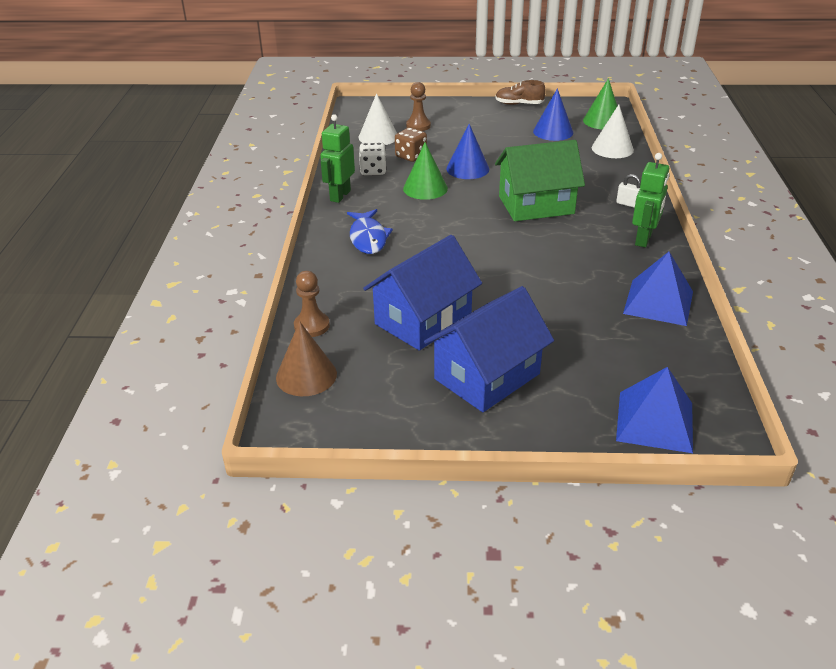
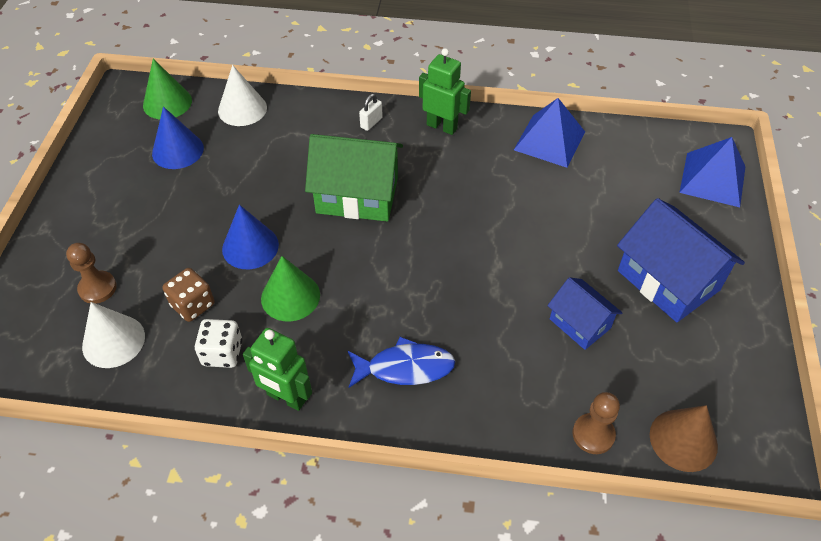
camera: 85 degrees left, 15 degrees up
blue house [363,235,482,351] -> blue house [547,277,622,350], size x0.58
brown shoe [495,80,546,105] -> none
green house [495,140,585,221] -> green house turned 75 degrees counterclockwise [305,134,403,221]

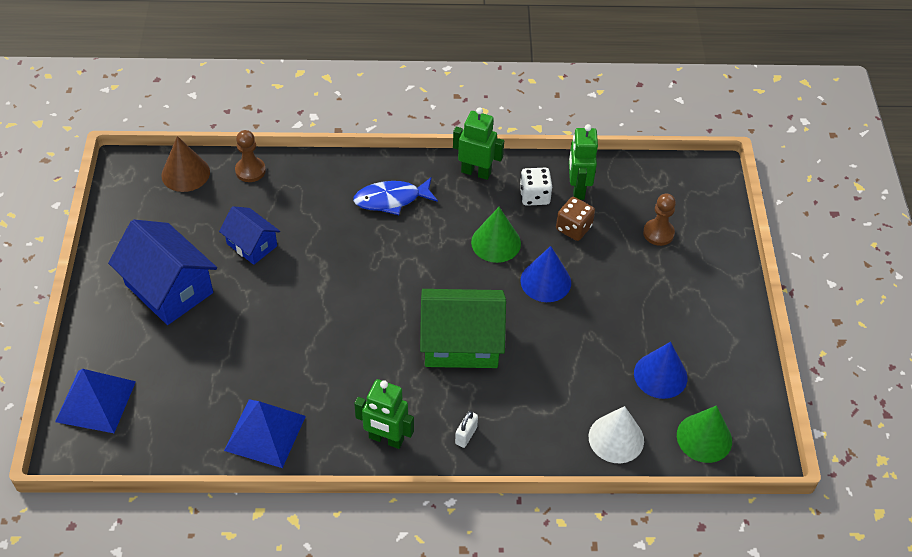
camera: 170 degrees right, 0 degrees up
white cone [82,302,145,368] -> none
none -> green robot [569,124,598,200]

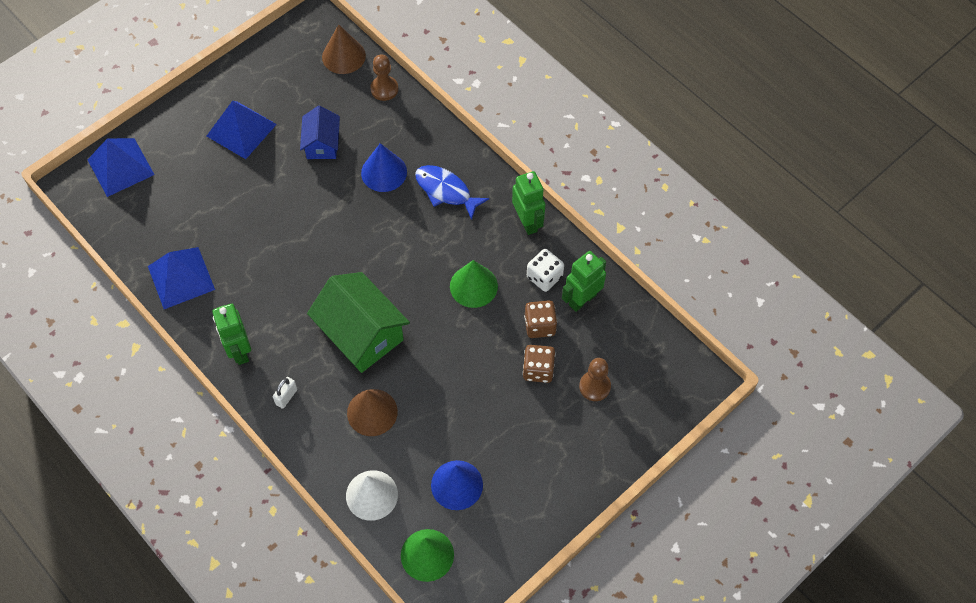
camera: 50 degrees right, 10 degrees up
blue house [108,220,217,325] -> blue pyramid [207,101,277,159]
white padlock [455,411,478,448] -> white padlock turned 45 degrees counterclockwise [273,377,297,409]
blue cone [520,246,571,302] -> blue cone moved to [361,143,407,192]
none -> brown cone [347,389,398,436]
none -> brown dice [523,345,555,383]

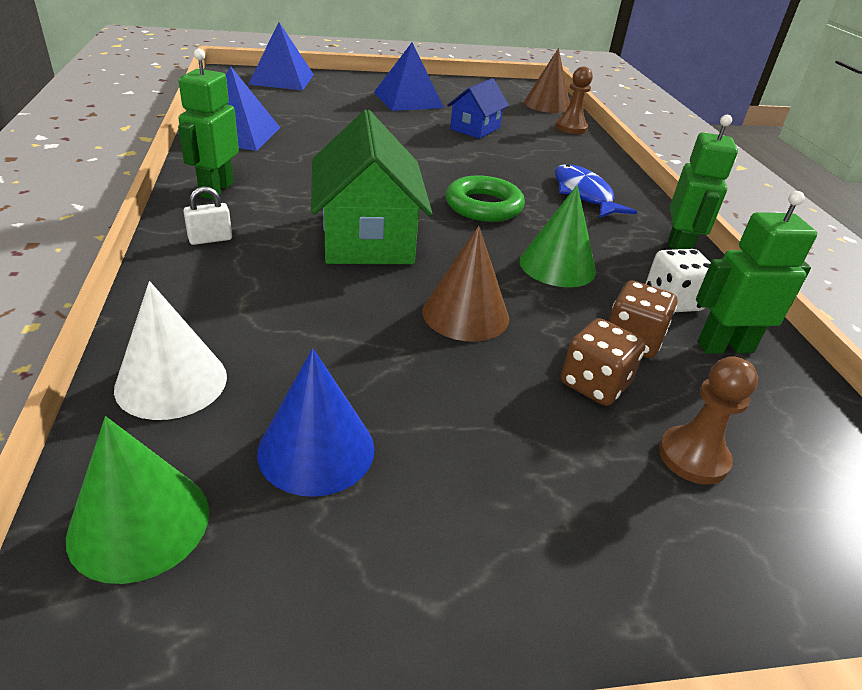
camera: 30 degrees right, 25 degrees down
brown cone [347,389,398,436] -> brown cone moved to [422,226,509,342]
blue cone [361,143,407,192] -> none
none -> green ring [446,175,525,222]

